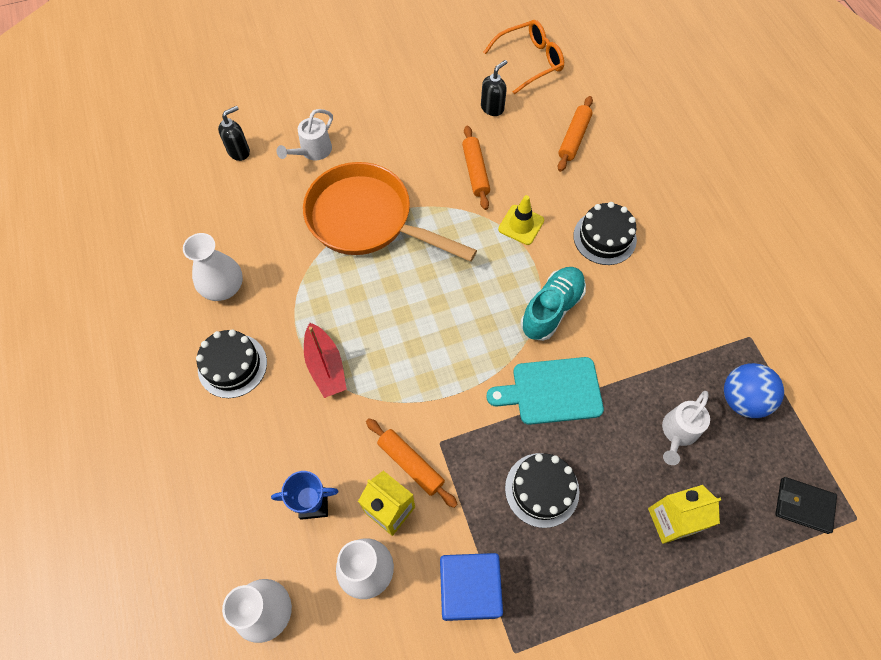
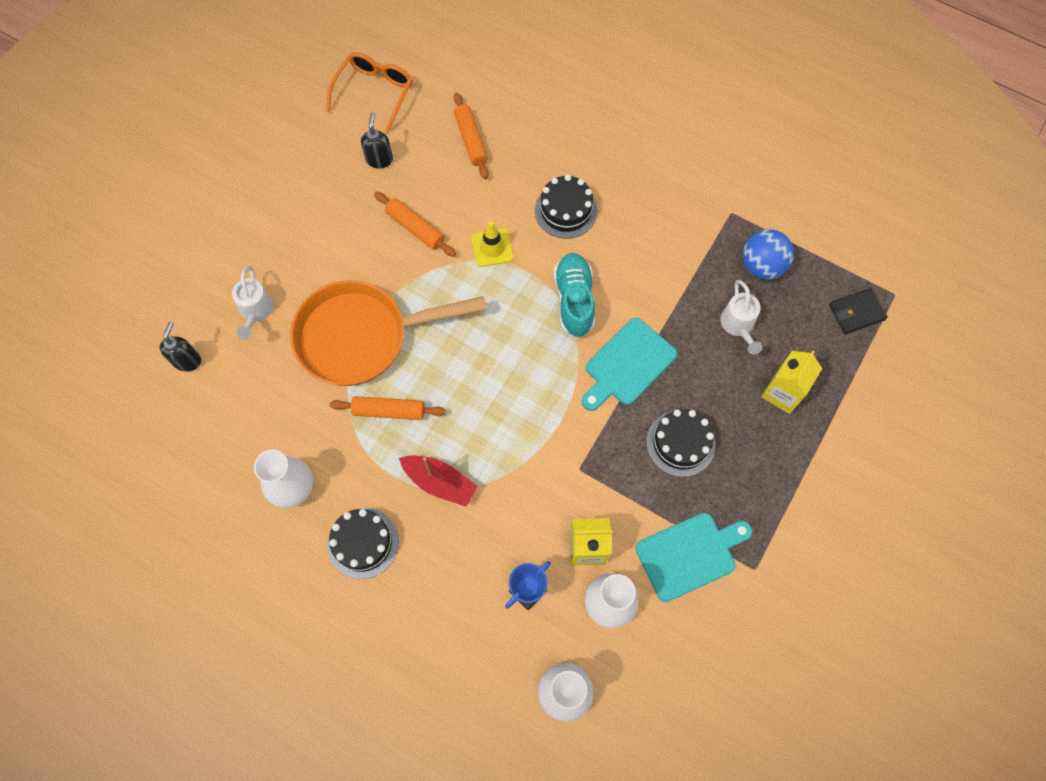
camera: 40 degrees left, 5 degrees up
orange rolling pin [366,418,458,508] -> orange rolling pin moved to [330,396,446,420]
blue cube [440,553,503,621] -> turquoise cutting board [636,513,752,602]

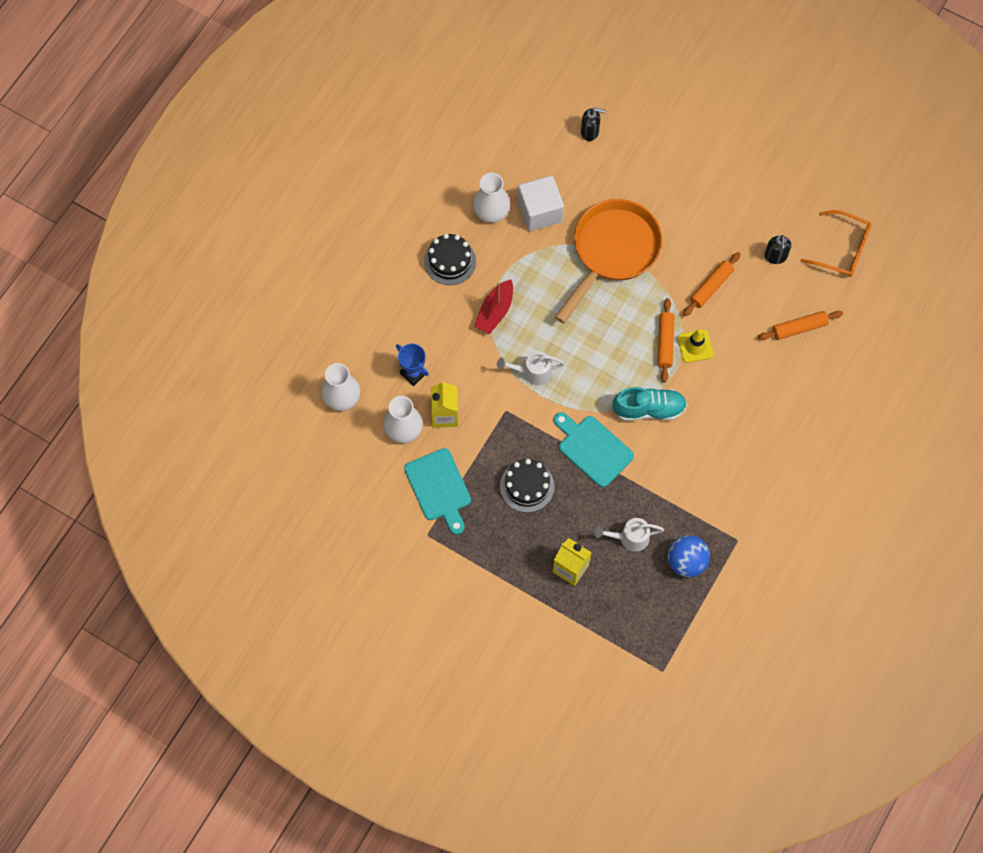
camera: 90 degrees right, 0 degrees up
white watering can [232,266,274,340] -> white watering can moved to [497,351,565,385]
orange pan [290,280,486,386] -> orange pan turned 45 degrees clockwise [555,199,663,323]
orange rolling pin [330,396,446,420] -> orange rolling pin moved to [657,298,675,383]
black soap dispenser [361,112,393,169] -> black soap dispenser turned 90 degrees clockwise [764,235,791,264]
black cake [535,175,597,239] -> none
black wallet [829,288,888,334] -> none
none -> white cube [518,176,564,231]

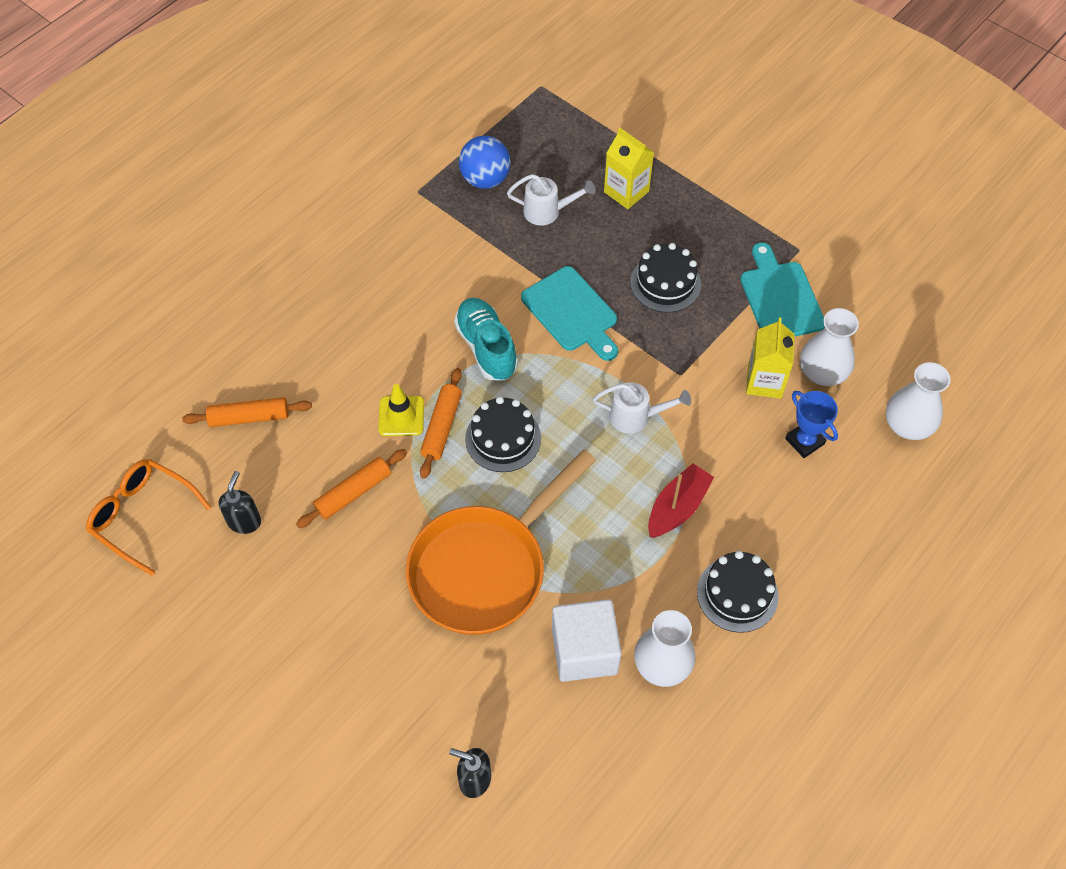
camera: 170 degrees left, 10 degrees down
turquoise shoe [613,387,687,421] -> turquoise shoe turned 60 degrees clockwise [454,298,518,380]
none -> black cake [465,397,541,472]

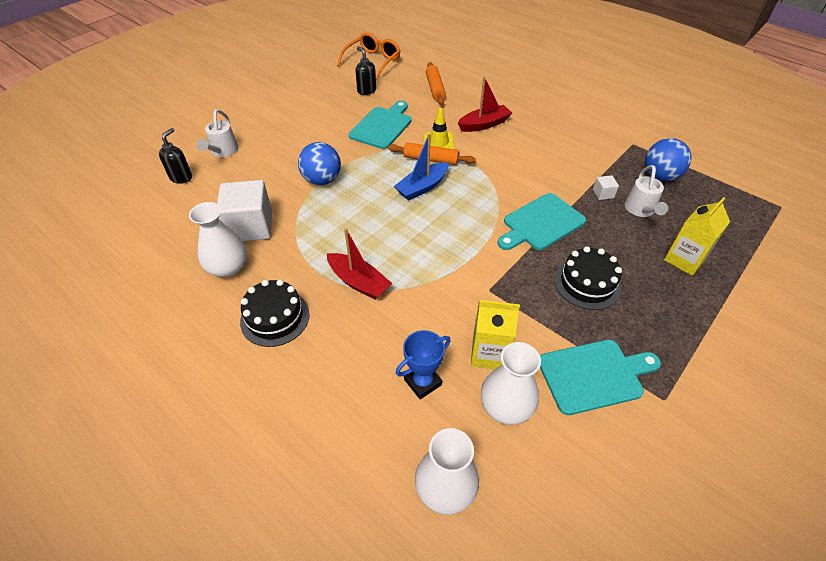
camera: 90 degrees right, 10 degrees down
black soap dispenser [219,471,261,534] -> black soap dispenser turned 135 degrees counterclockwise [355,46,376,95]
orange rolling pin [296,449,407,528] -> turquoise cutting board [349,101,412,149]
orange pan [406,450,596,635] -> blue ball [298,142,341,185]
turquoise shoe [454,298,518,380] -> none
black cake [465,397,541,472] -> blue boat [394,134,449,200]
white watering can [593,382,691,434] -> white watering can moved to [197,109,238,157]
none -> red boat [458,77,512,132]
none -> white cube [593,175,619,200]

